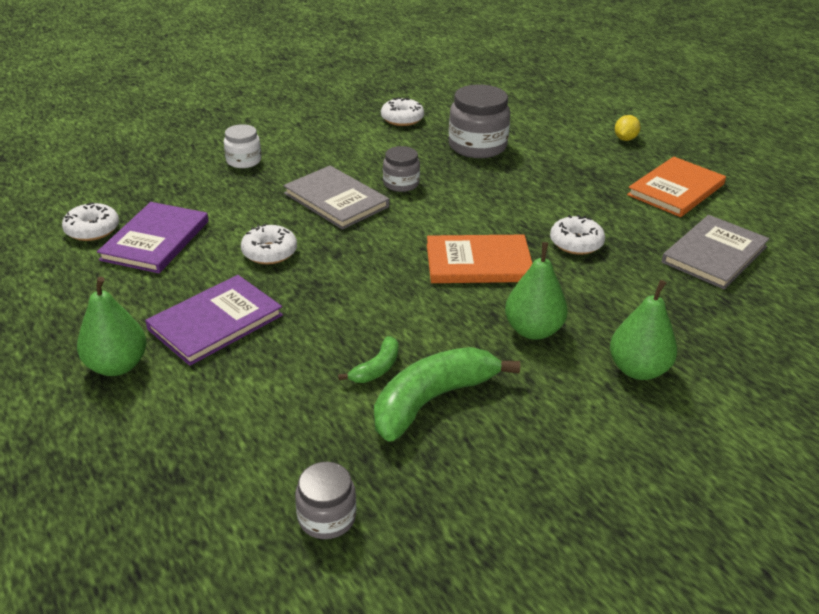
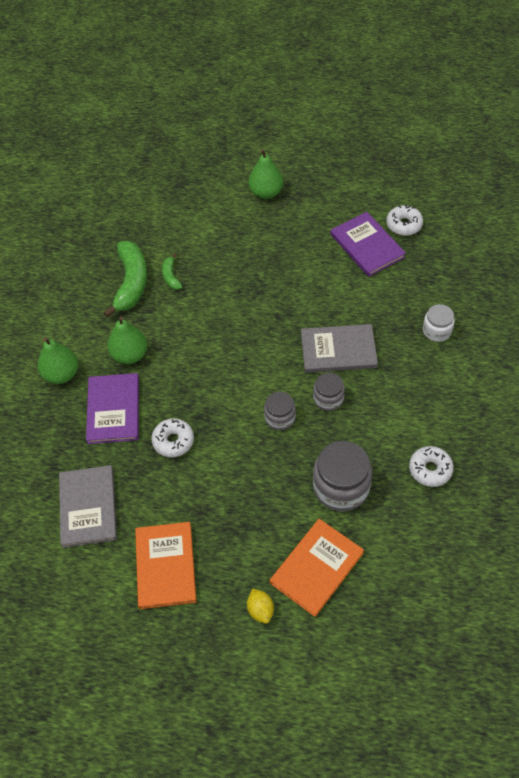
camera: 135 degrees right, 20 degrees up
purple book [145,275,283,366] -> purple book moved to [86,373,139,444]
white donut [241,224,297,264] -> none
grey jar [295,462,356,539] -> grey jar moved to [264,392,296,430]
orange book [427,235,532,283] -> orange book moved to [270,519,364,617]

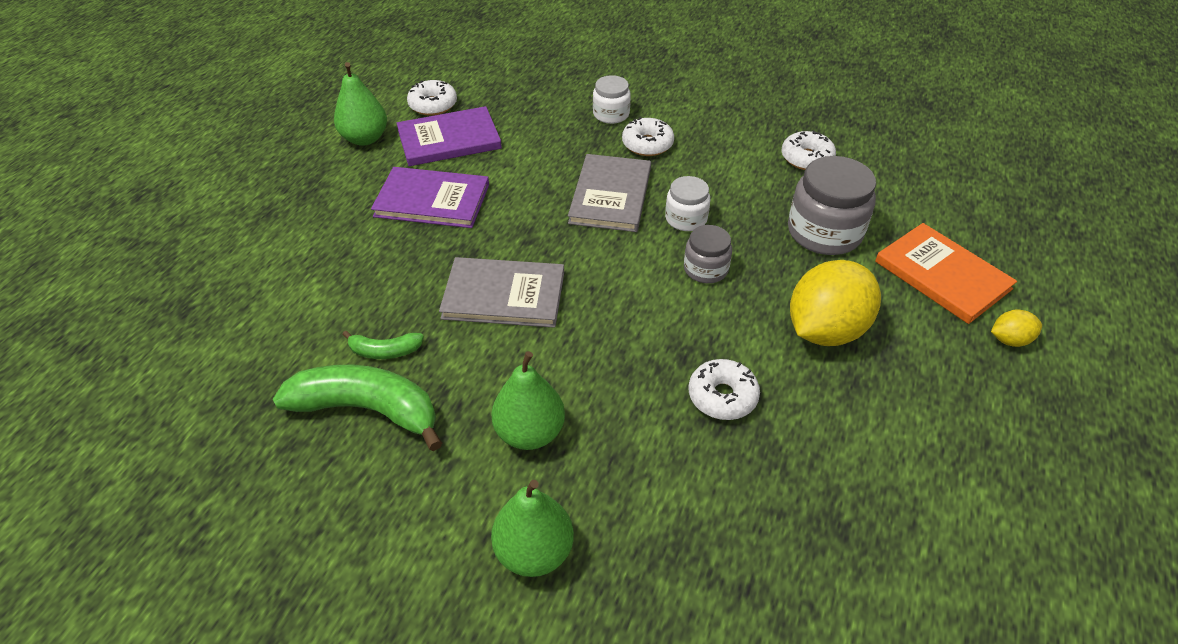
camera: 80 degrees left, 10 degrees down
grey book [59,465,117,548] -> grey book moved to [439,257,564,328]
purple book [86,373,139,444] -> purple book moved to [371,167,489,228]
orange book [135,522,196,609] -> none
green pear [248,149,283,199] -> green pear moved to [334,62,387,146]
grey jar [313,372,345,411] -> white jar [665,176,710,231]
none -> white donut [622,117,674,156]
none -> yellow lemon [790,260,881,346]

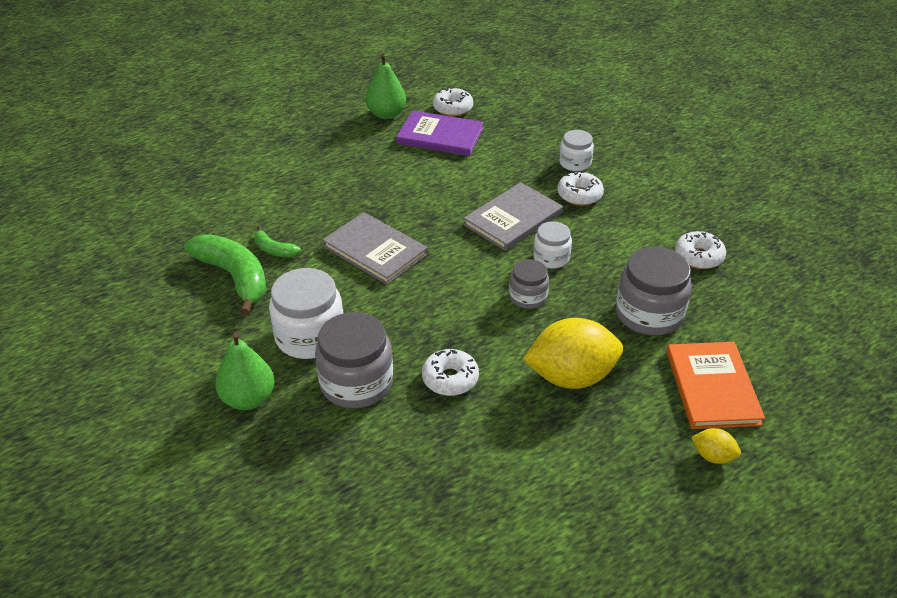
camera: 35 degrees right, 5 degrees down
purple book [371,167,489,228] -> none
green pear [491,351,565,450] -> white jar [269,268,343,359]
none -> grey jar [315,312,393,408]

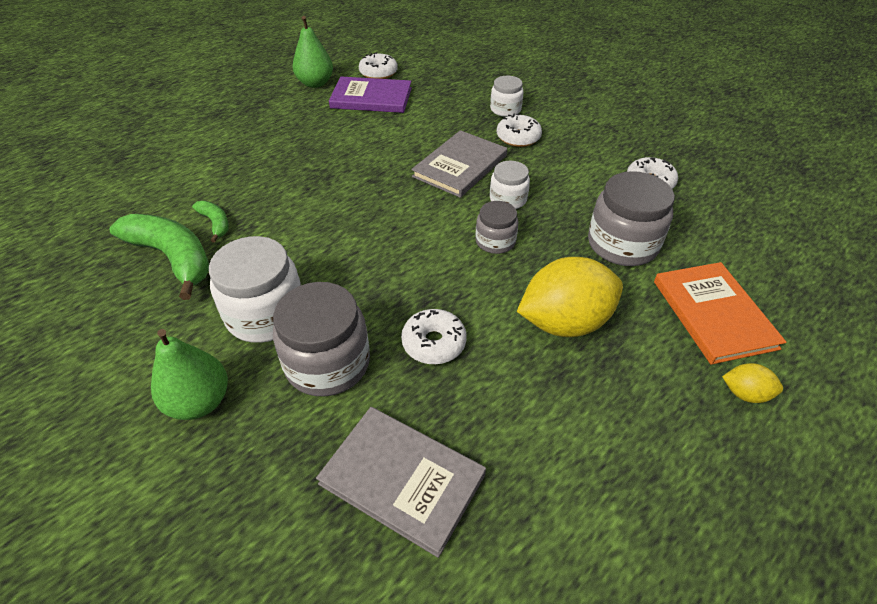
camera: 10 degrees left, 5 degrees up
green banana [254,226,301,257] -> green banana turned 150 degrees counterclockwise [192,201,229,243]
grey book [323,212,428,285] -> grey book moved to [316,407,486,558]

